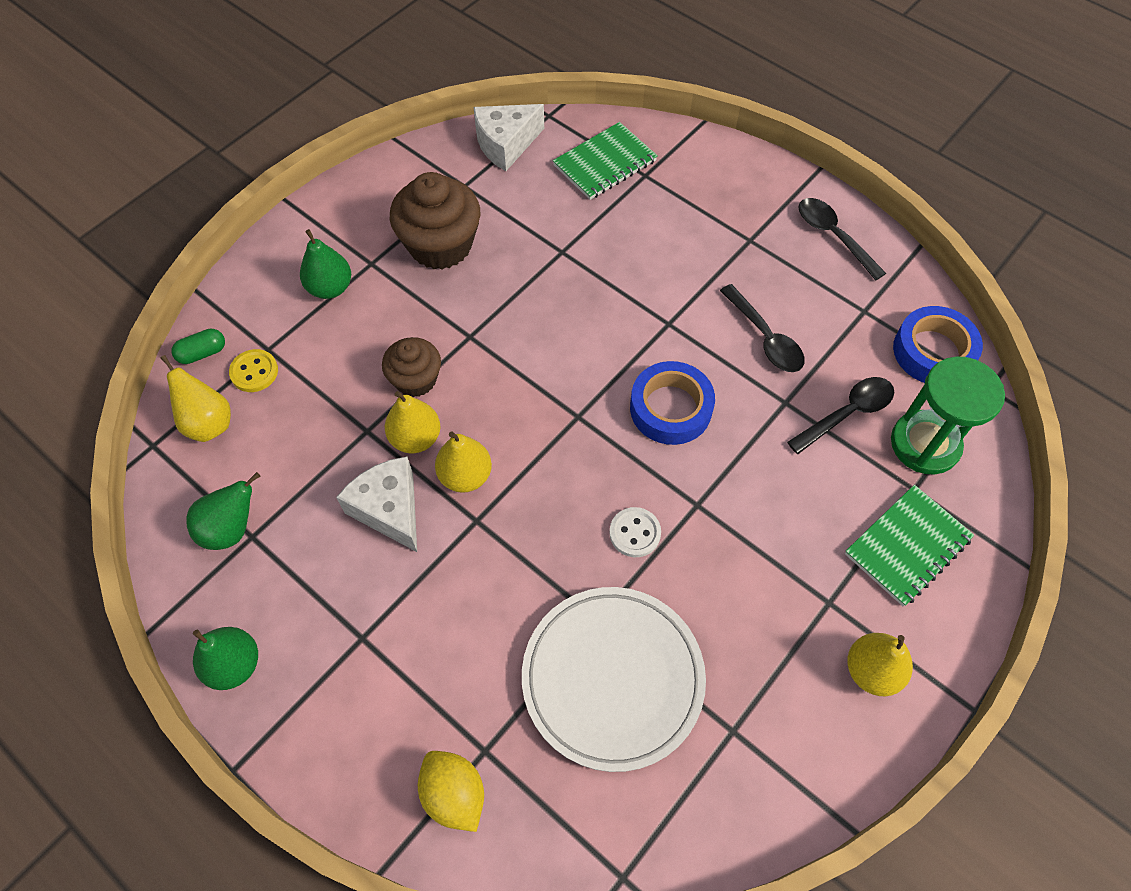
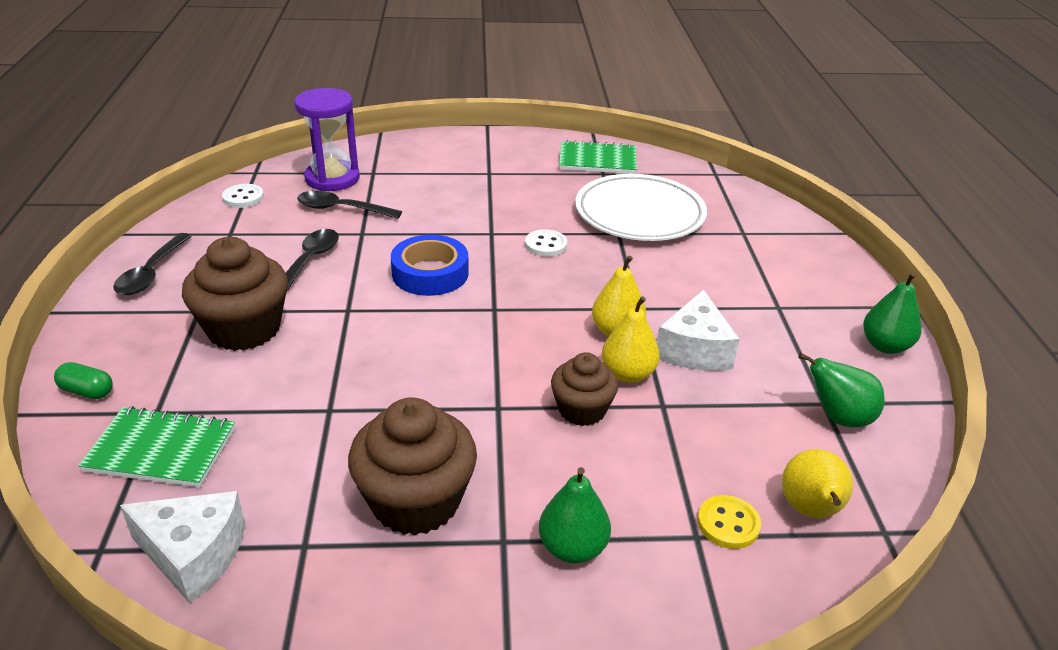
camera: 135 degrees left, 25 degrees down
green capsule [171,329,225,364] -> green capsule moved to [54,362,113,399]
yellow lemon [418,751,484,832] -> none
green notebook [845,485,974,607] -> green notebook moved to [559,140,637,174]
yellow pear [847,633,913,696] -> none
green hourglass [891,356,1005,474] -> purple hourglass [294,88,360,191]
blue tape [893,306,983,383] -> white button [222,184,264,208]
none -> brown cupcake [182,237,288,351]

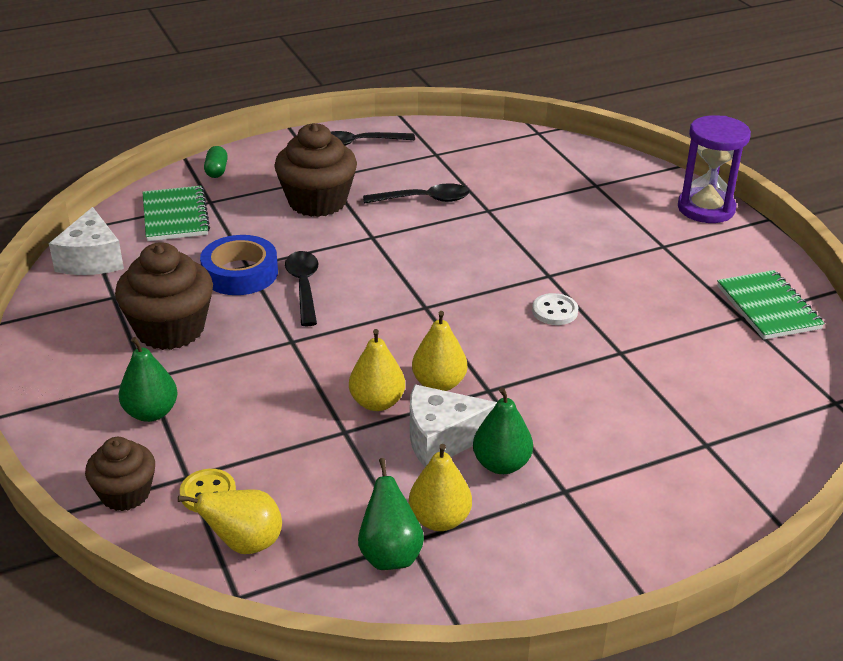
camera: 70 degrees right, 0 degrees up
white button [222,184,264,208] -> none
purple hourglass [294,88,360,191] -> purple hourglass moved to [678,115,751,223]
black spoon [297,190,402,219] -> black spoon moved to [285,251,318,326]
blue tape [391,235,469,296] -> blue tape moved to [200,235,278,295]
brown cupcake [551,352,618,426] -> brown cupcake moved to [85,437,155,511]
white plate [575,174,707,241] -> none
green pear [863,272,922,354] -> green pear moved to [473,387,533,474]
none -> yellow pear [409,444,472,531]

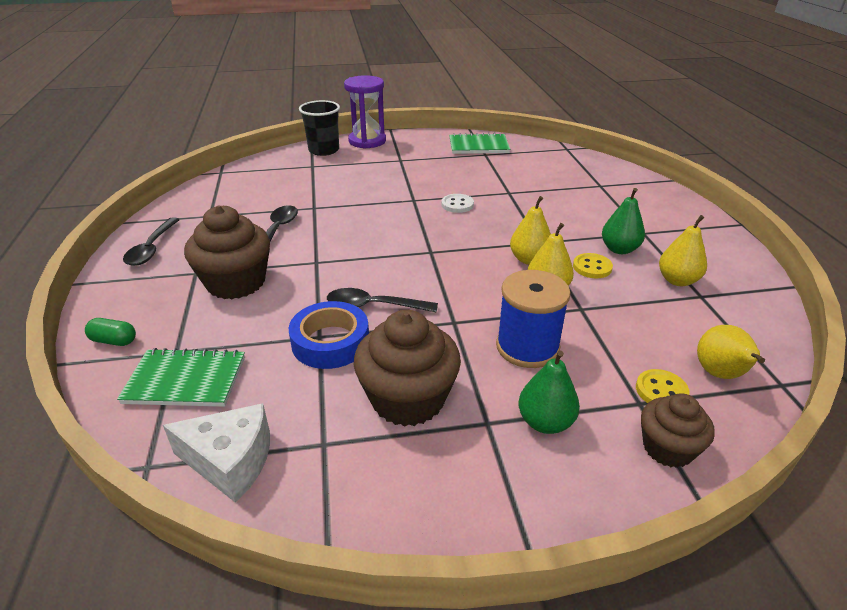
camera: 75 degrees left, 0 degrees up
green pear [358,458,424,570] -> none
white cheese [410,384,497,467] -> yellow button [573,253,613,278]
none -> black cup [299,100,340,156]
none -> blue spool [496,270,571,368]

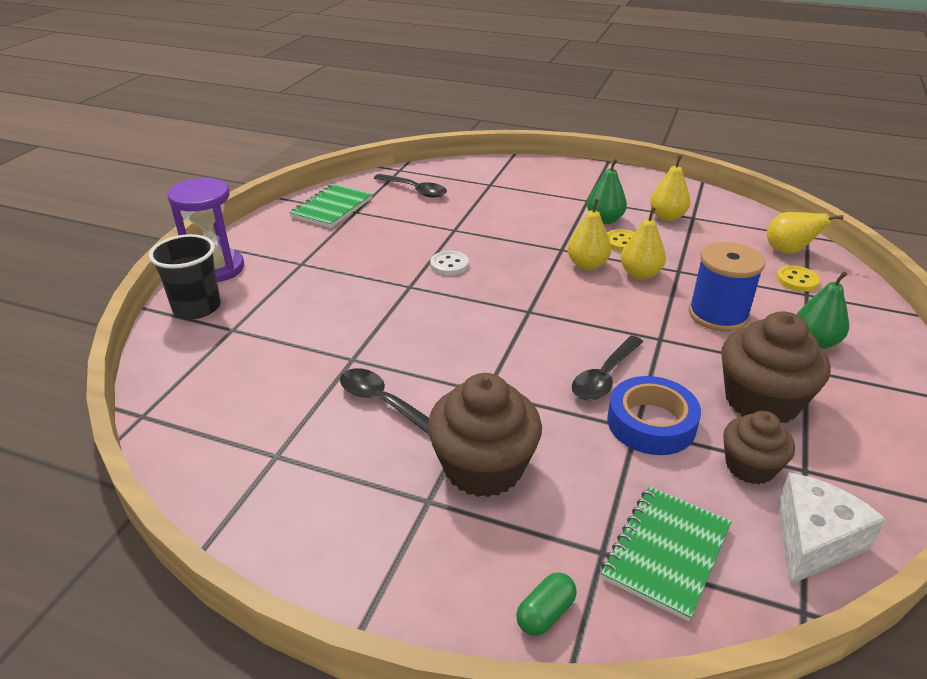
camera: 60 degrees left, 0 degrees up
black spoon [123,217,180,266] -> black spoon moved to [374,174,447,198]
brown cupcake [641,393,715,468] -> brown cupcake moved to [723,411,795,484]

